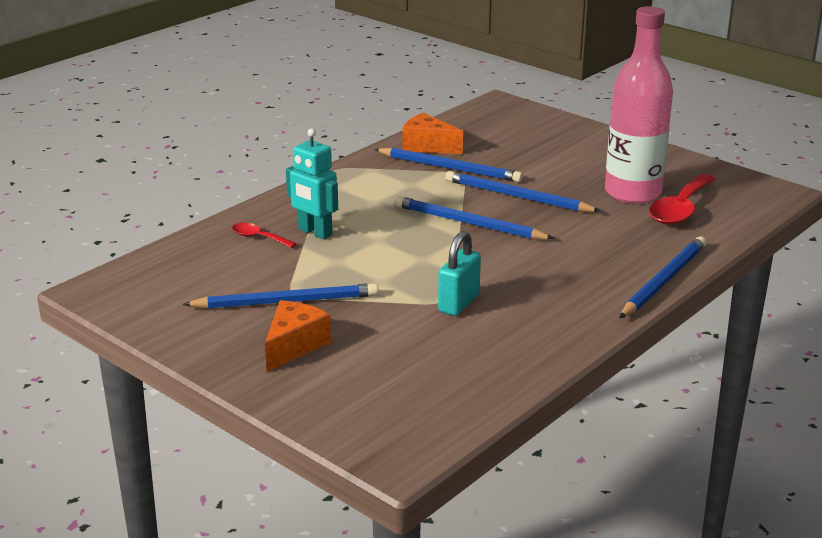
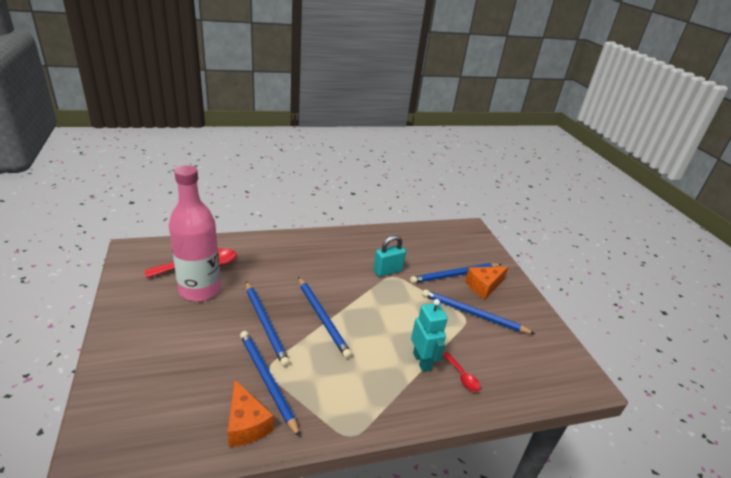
camera: 150 degrees left, 5 degrees up
blue pencil [619,236,706,318] -> blue pencil moved to [410,263,502,283]

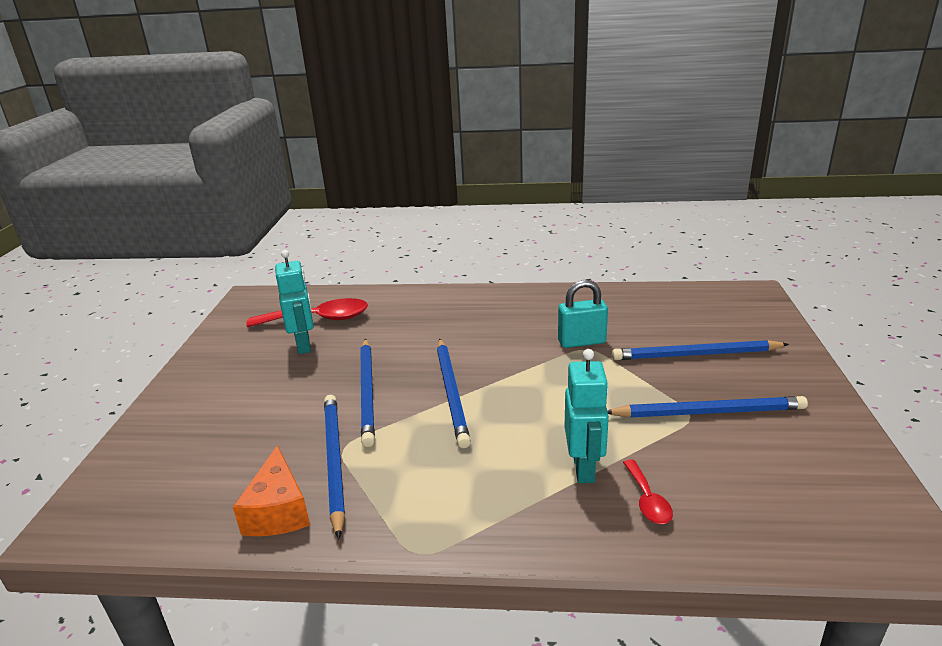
camera: 25 degrees right, 5 degrees down
pink bottle [169,165,221,301] -> turquoise robot [275,250,314,354]
blue pencil [422,289,535,334] -> blue pencil turned 135 degrees clockwise [607,396,808,418]
orange cheese [465,267,508,299] -> none

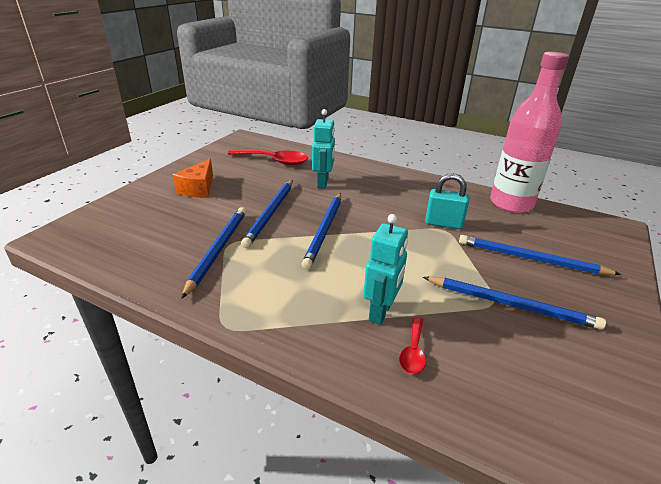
camera: 20 degrees right, 5 degrees up
orange cheese [233,445,310,536] -> orange cheese moved to [173,159,213,198]
turquoise robot [275,250,314,354] -> turquoise robot moved to [312,109,335,189]
none -> pink bottle [490,52,569,213]

